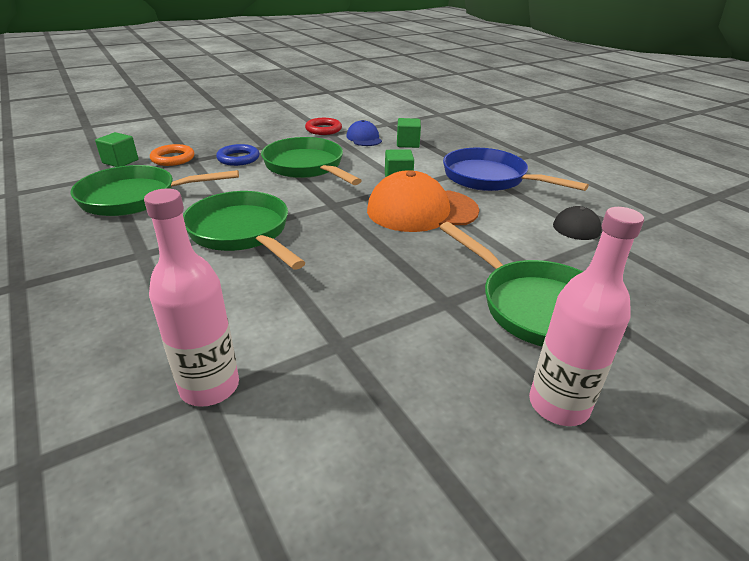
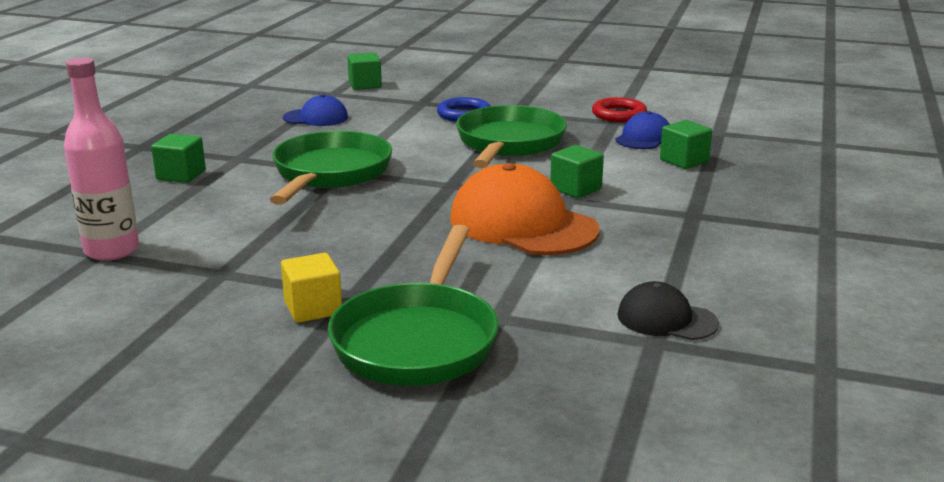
camera: 50 degrees right, 10 degrees down
green pan [70,165,239,216] -> blue cap [283,94,348,126]
orange ring [150,144,194,166] -> none
blue pan [443,148,589,191] -> none
pink bottle [529,207,644,426] -> none
none -> green cube [151,134,206,183]
none -> yellow cube [281,253,342,323]

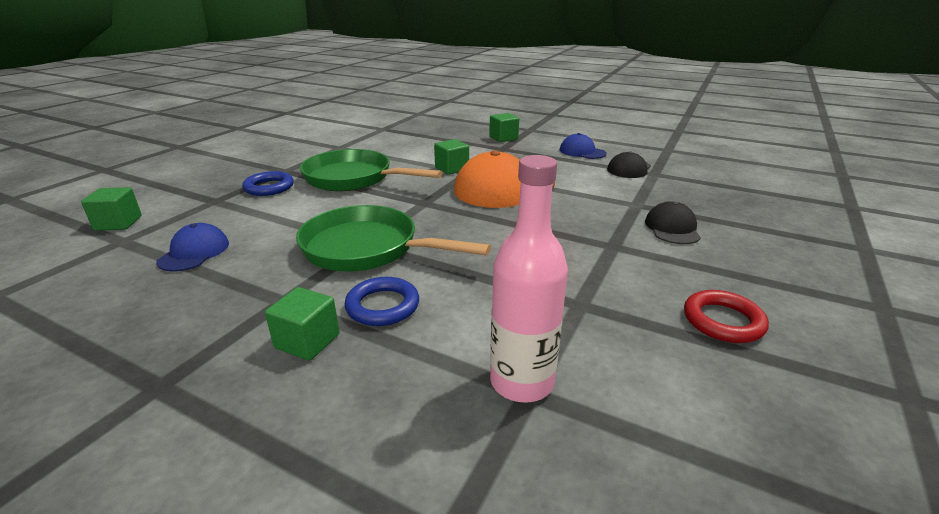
camera: 80 degrees left, 5 degrees up
yellow cube [281,253,342,323] -> none
green pan [328,225,499,386] -> black cap [645,201,701,244]
red ring [592,97,647,122] -> red ring moved to [684,290,769,343]
blue cap [615,111,670,149] -> blue cap moved to [560,133,607,159]
green cube [660,120,712,169] -> green cube moved to [489,113,519,142]
none -> blue ring [344,277,419,326]

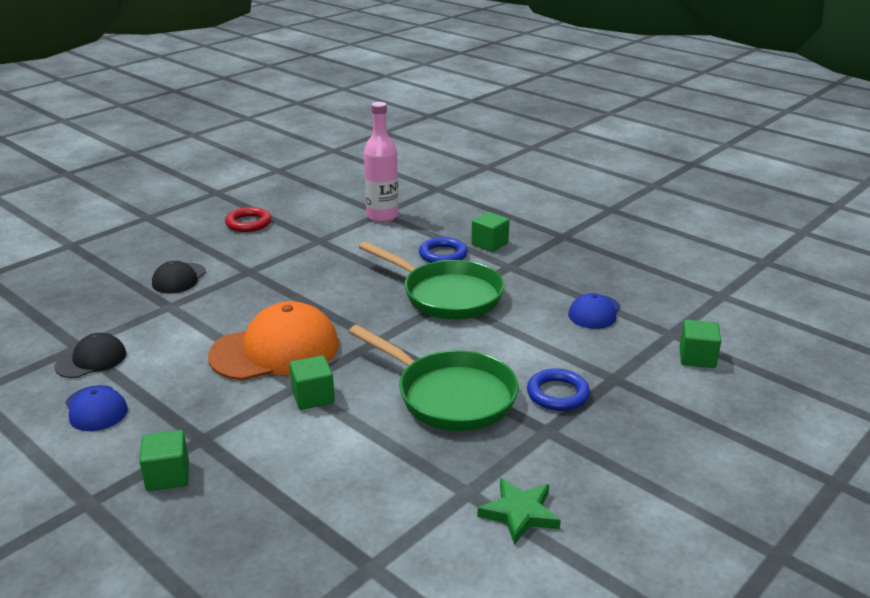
camera: 165 degrees left, 0 degrees up
none -> green star [477,478,561,545]

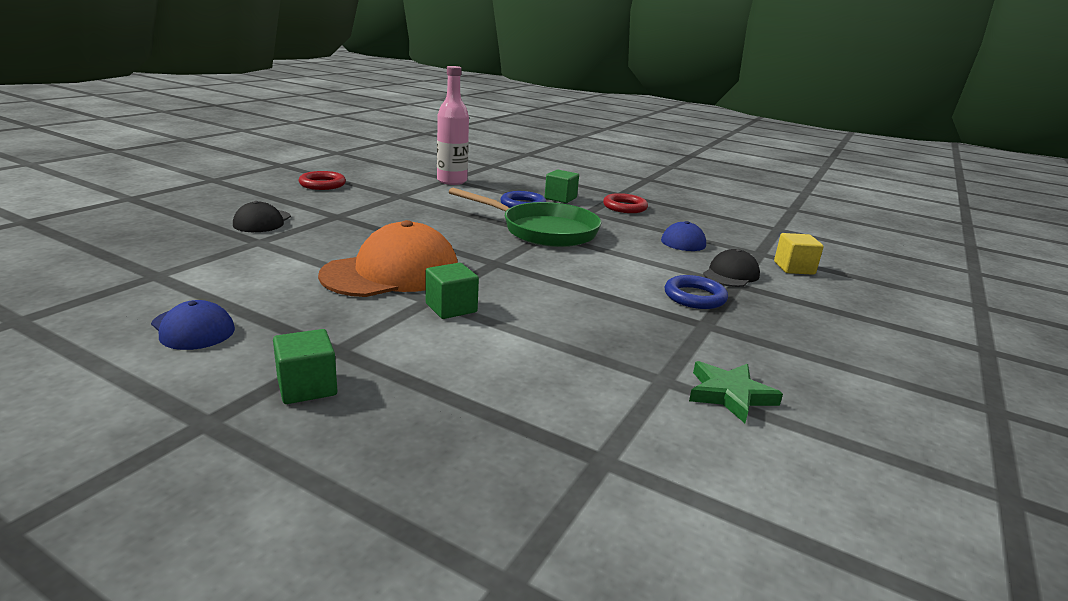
camera: 15 degrees left, 5 degrees down
black cap [54,333,126,378] -> black cap moved to [703,249,760,287]
green pan [349,325,519,431] -> none
green cube [679,320,721,368] -> yellow cube [774,233,824,275]
none -> red ring [603,193,648,213]

